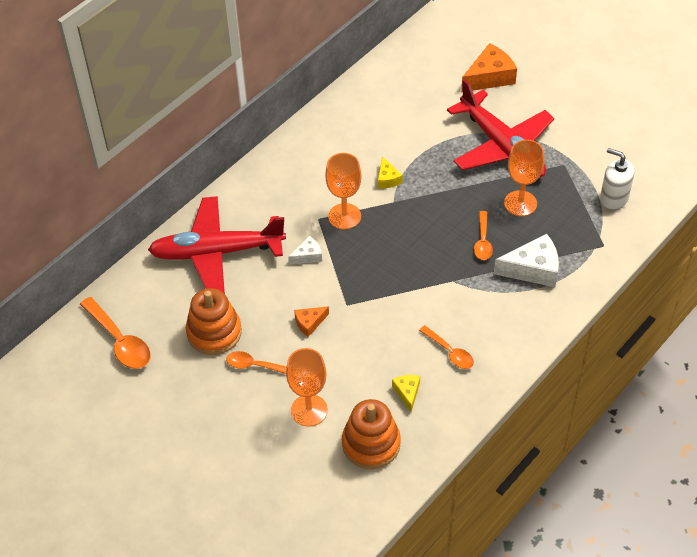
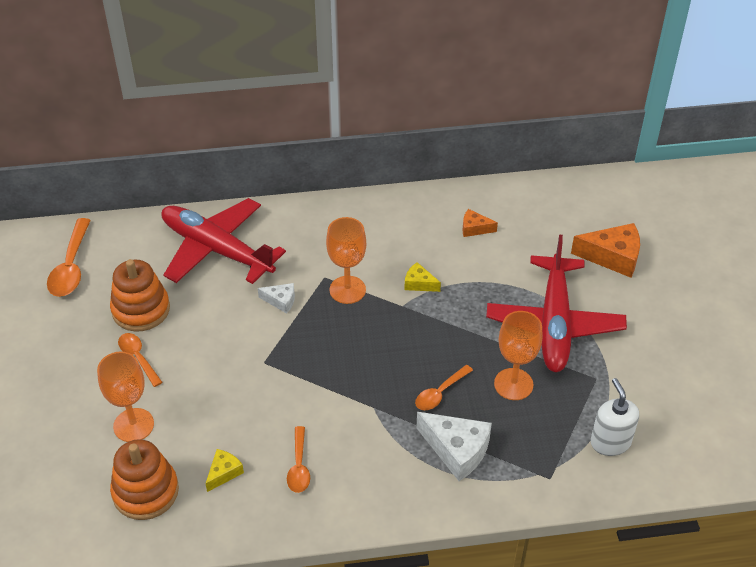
camera: 40 degrees right, 5 degrees down
orange cheese [294,306,329,337] -> orange cheese moved to [463,209,498,237]
yellow cheese [378,157,403,188] -> yellow cheese turned 90 degrees clockwise [404,262,441,292]

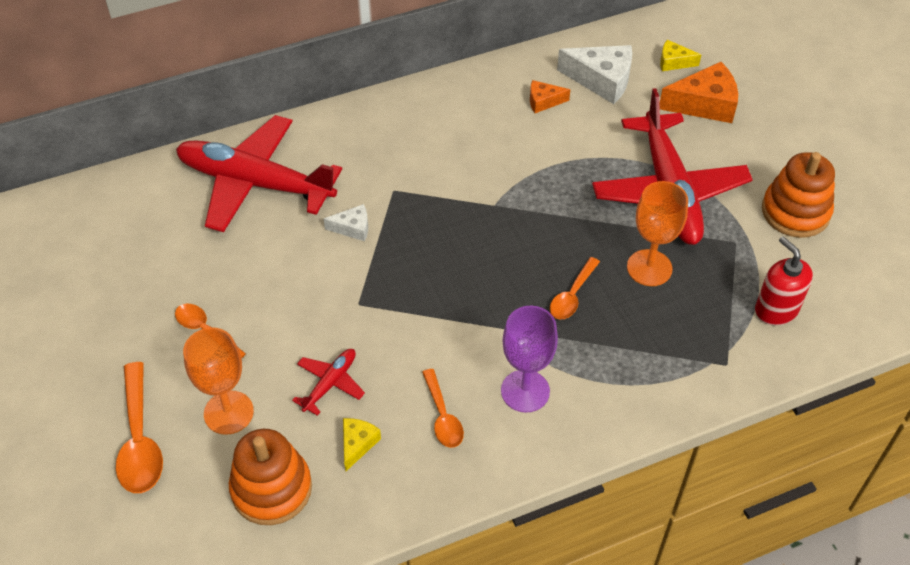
camera: 15 degrees left, 5 degrees up
orange spoon [47,218,91,297] -> orange spoon moved to [116,362,163,493]
orange stacking toy [110,259,170,332] -> orange stacking toy moved to [762,152,835,238]
orange goblet [326,217,366,304] -> none
yellow cheese [404,262,441,292] -> yellow cheese moved to [660,40,701,71]
white cheese [416,412,492,481] -> white cheese moved to [557,45,632,104]
white soap dispenser [591,378,639,456] -> red soap dispenser [755,236,813,325]
none -> red plane [292,349,365,416]
none -> purple goblet [501,306,558,413]

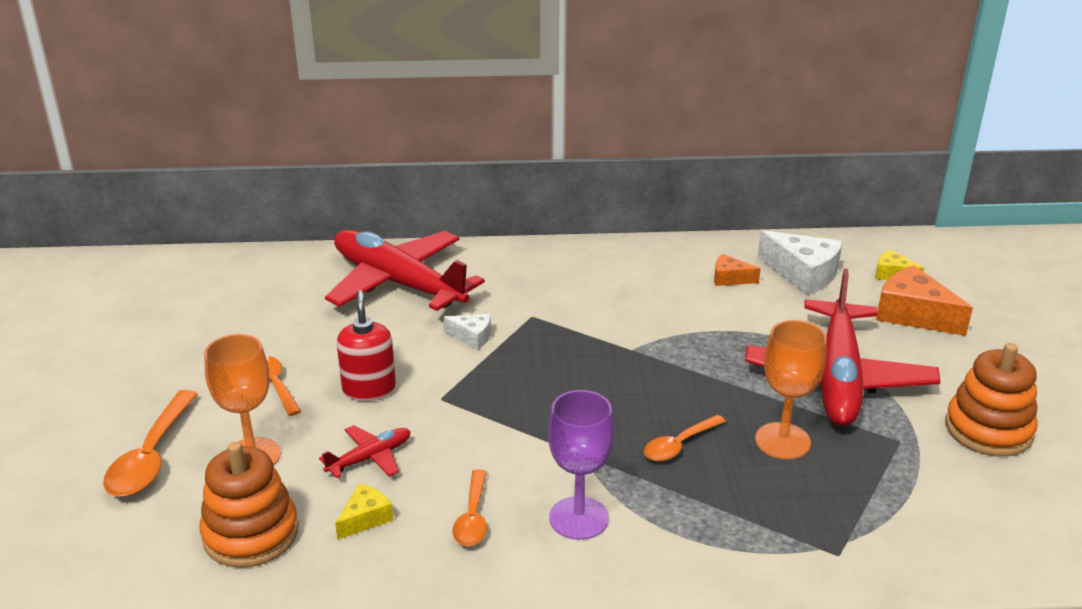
camera: 20 degrees right, 20 degrees down
orange cheese [660,62,738,123] -> orange cheese turned 150 degrees counterclockwise [876,265,973,336]
red soap dispenser [755,236,813,325] -> red soap dispenser moved to [337,290,396,401]

